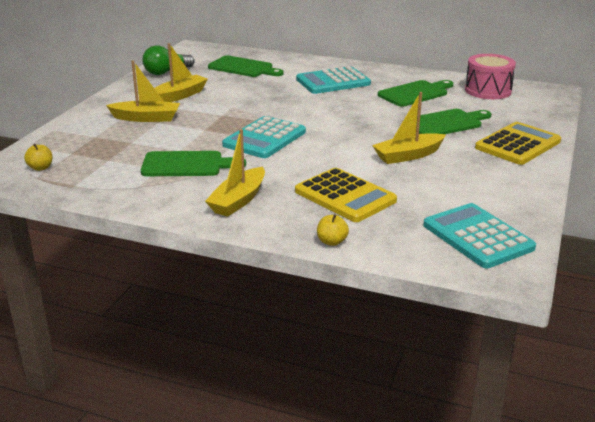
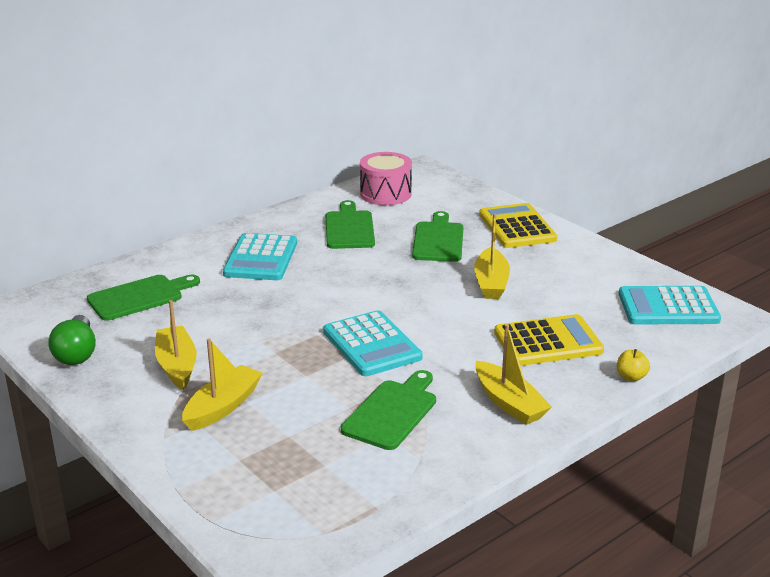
camera: 60 degrees left, 0 degrees up
yellow apple [24,144,52,171] -> none

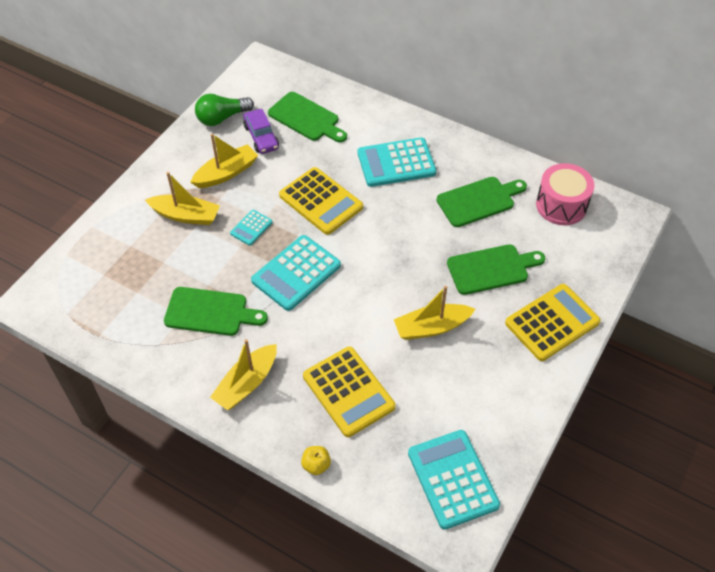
camera: 70 degrees right, 25 degrees up
none -> turquoise calculator [230,210,273,246]
none -> purple car [243,109,279,154]
none -> yellow calculator [279,167,363,235]

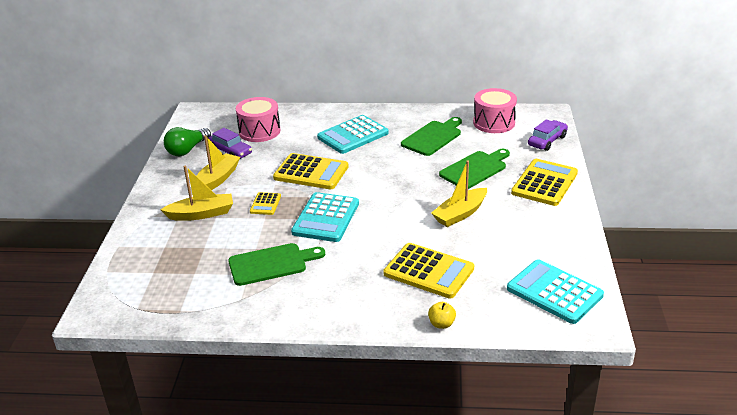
camera: 25 degrees left, 20 degrees down
yellow boat [210,339,277,410] -> none
turquoise calculator [230,210,273,246] -> yellow calculator [250,192,281,215]
green cutting board [268,92,347,143] -> pink drum [236,97,280,142]
none -> purple car [528,119,568,151]

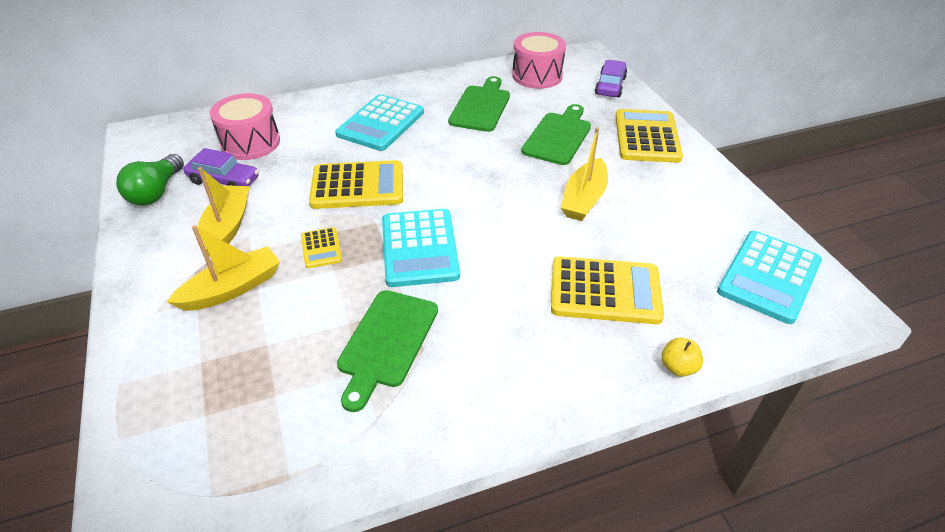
camera: 25 degrees left, 10 degrees up
green cutting board [228,243,325,286] -> green cutting board turned 150 degrees clockwise [337,290,438,412]
turquoise calculator [507,259,604,324] -> turquoise calculator turned 75 degrees counterclockwise [717,231,822,324]

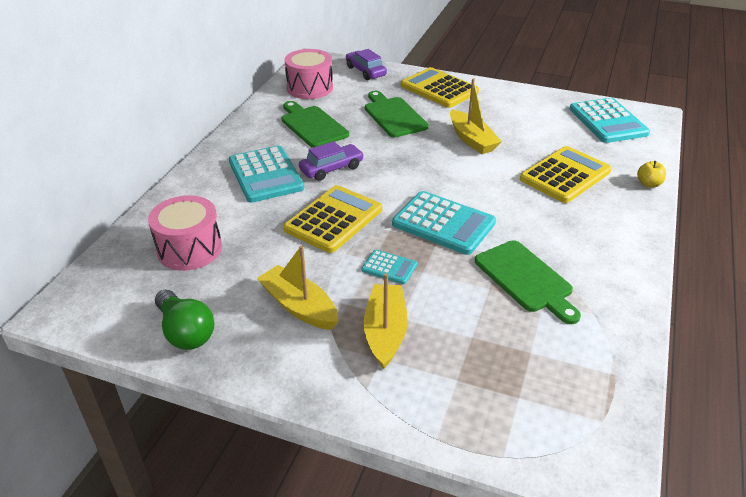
camera: 50 degrees left, 5 degrees down
purple car [184,148,259,186] -> purple car moved to [299,141,364,181]
yellow calculator [301,227,342,268] -> turquoise calculator [362,250,417,284]

